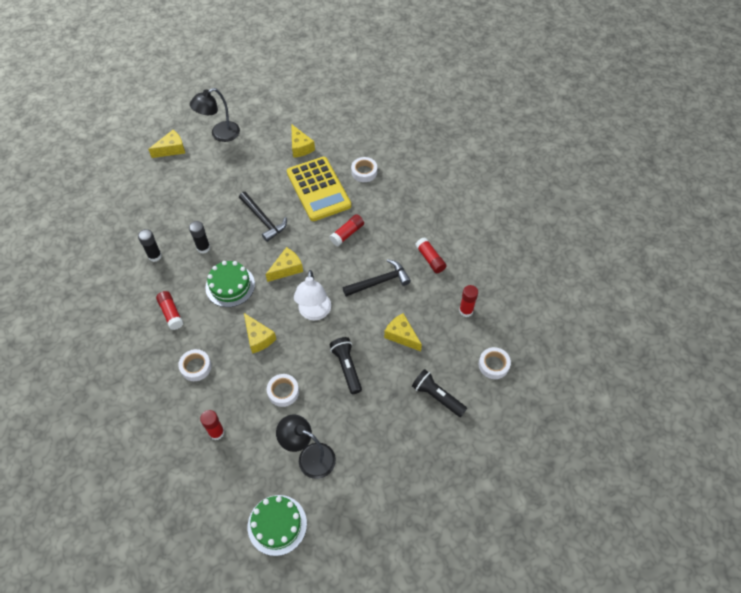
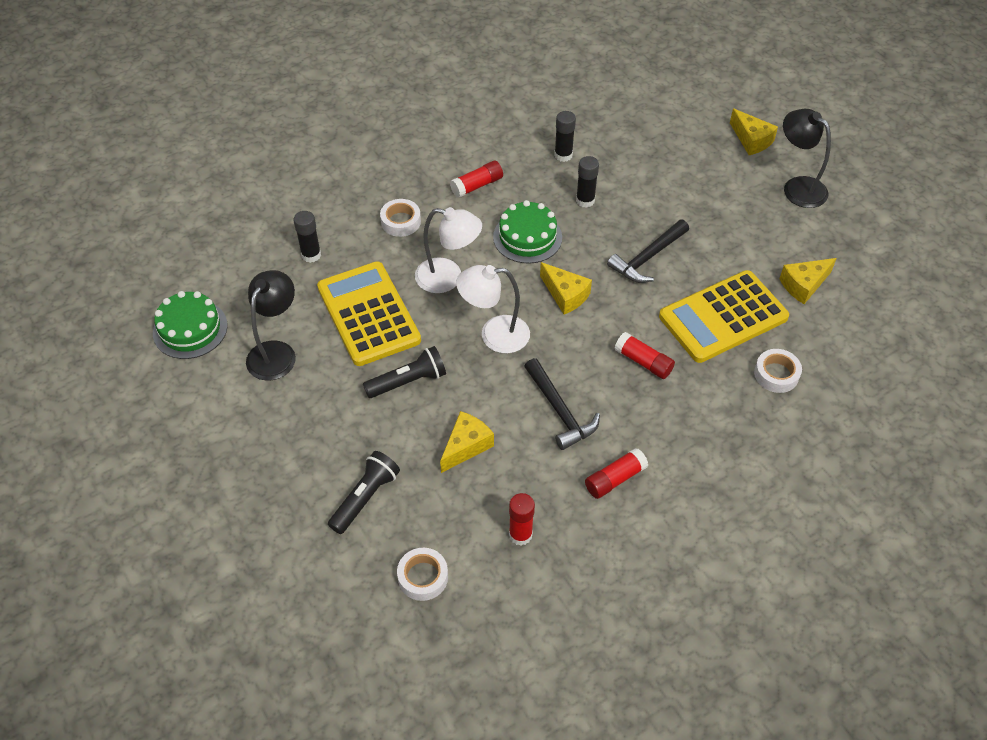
camera: 85 degrees right, 5 degrees down
red glue stick [200,410,224,440] -> black glue stick [293,211,321,263]
yellow cheese [244,313,276,354] -> white lamp [415,207,482,293]
white tape [267,374,299,407] -> yellow calculator [317,261,421,366]

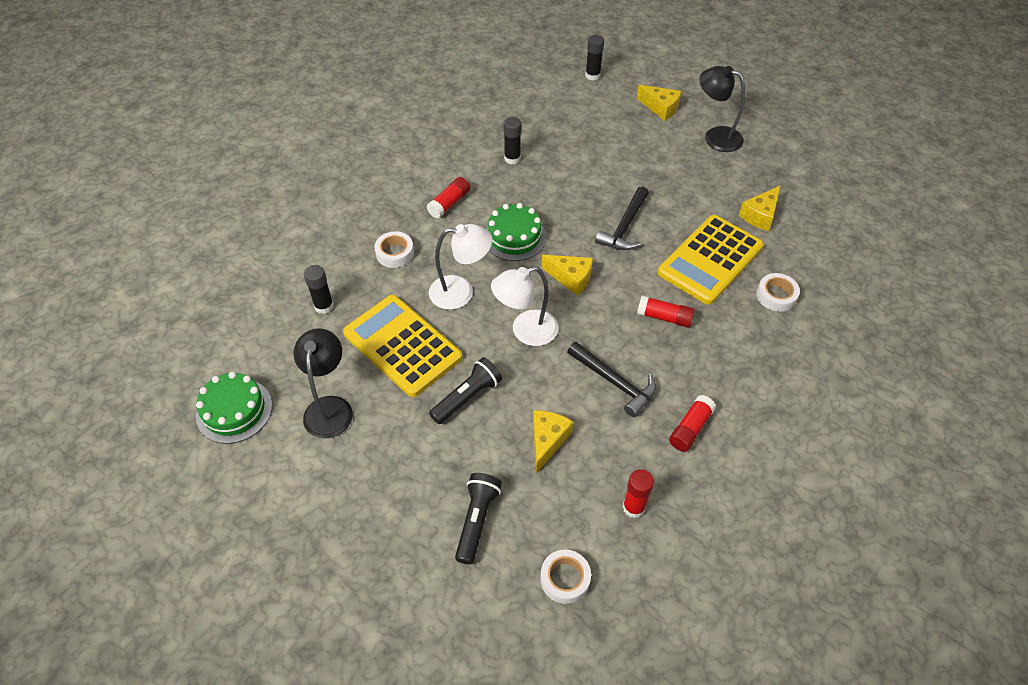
camera: 20 degrees left, 0 degrees up
black glue stick [576,156,599,208] -> black glue stick moved to [585,35,604,81]

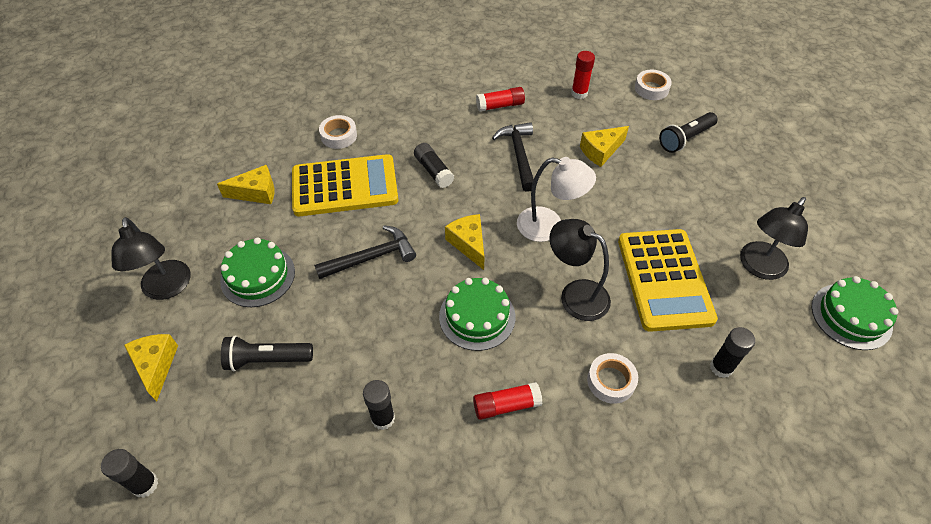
camera: 140 degrees left, 0 degrees up
white lamp [429,224,493,310] -> black lamp [549,219,611,321]
black flashlight [429,357,502,424] -> black flashlight moved to [221,335,313,371]
red glue stick [637,296,695,328] -> black glue stick [414,143,454,188]
none -> green cake [220,238,295,307]

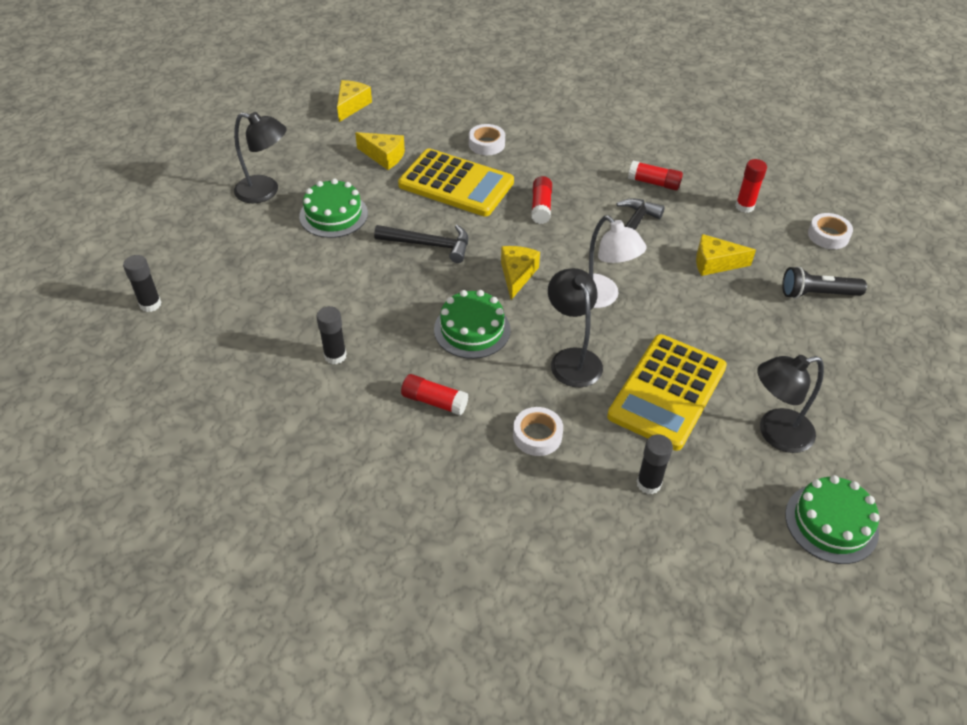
camera: 35 degrees right, 5 degrees down
black lamp [111,217,190,300] -> black lamp turned 90 degrees counterclockwise [234,112,287,203]
yellow cheese [124,334,178,401] -> yellow cheese moved to [337,80,372,122]
black flashlight [221,335,313,371] -> none
black glue stick [414,143,454,188] -> red glue stick [531,176,552,224]

